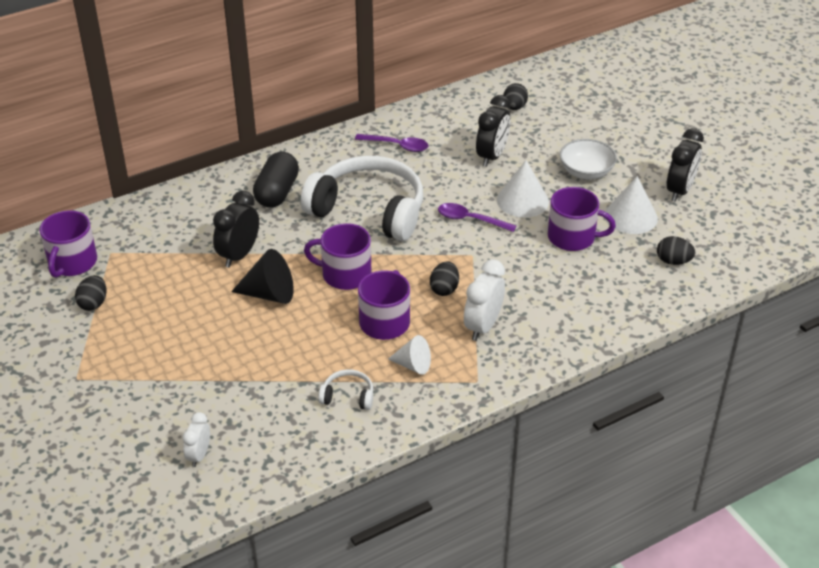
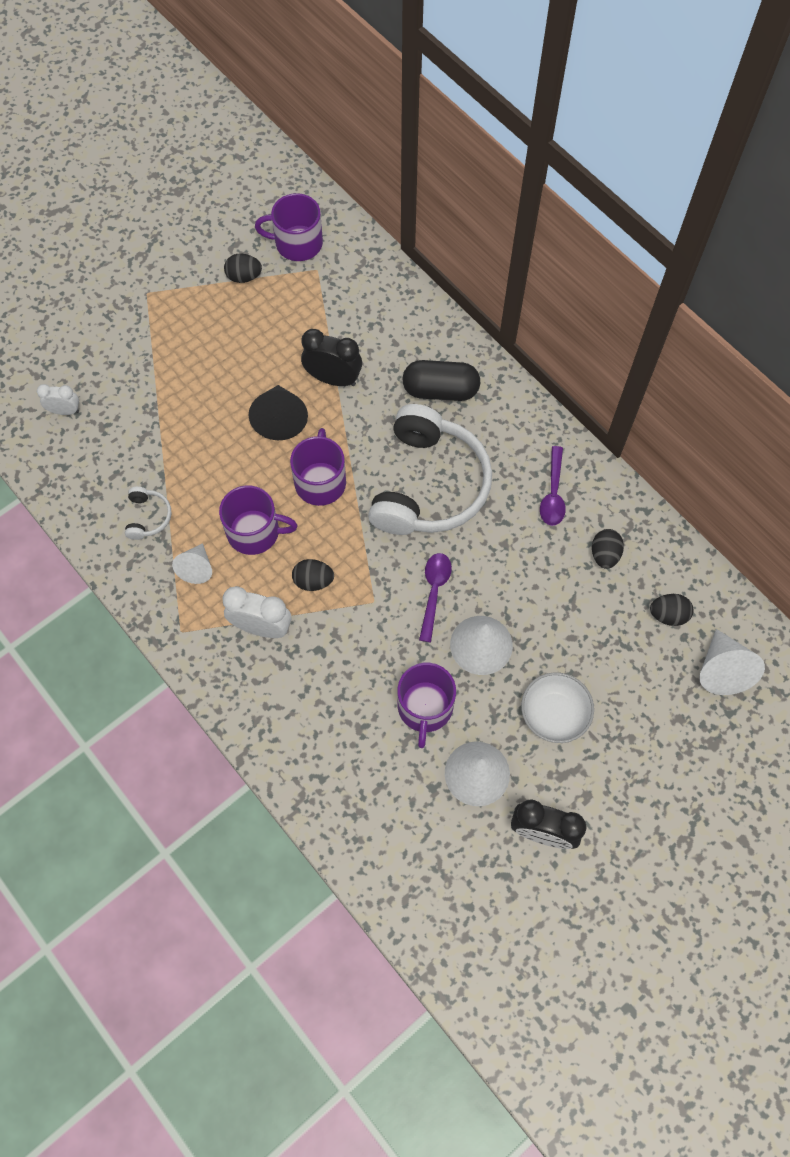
camera: 80 degrees right, 25 degrees up
black clock [476,95,510,167] -> none
black egg [657,236,695,265] -> black egg moved to [592,529,624,569]
none -> white cone [699,629,765,695]

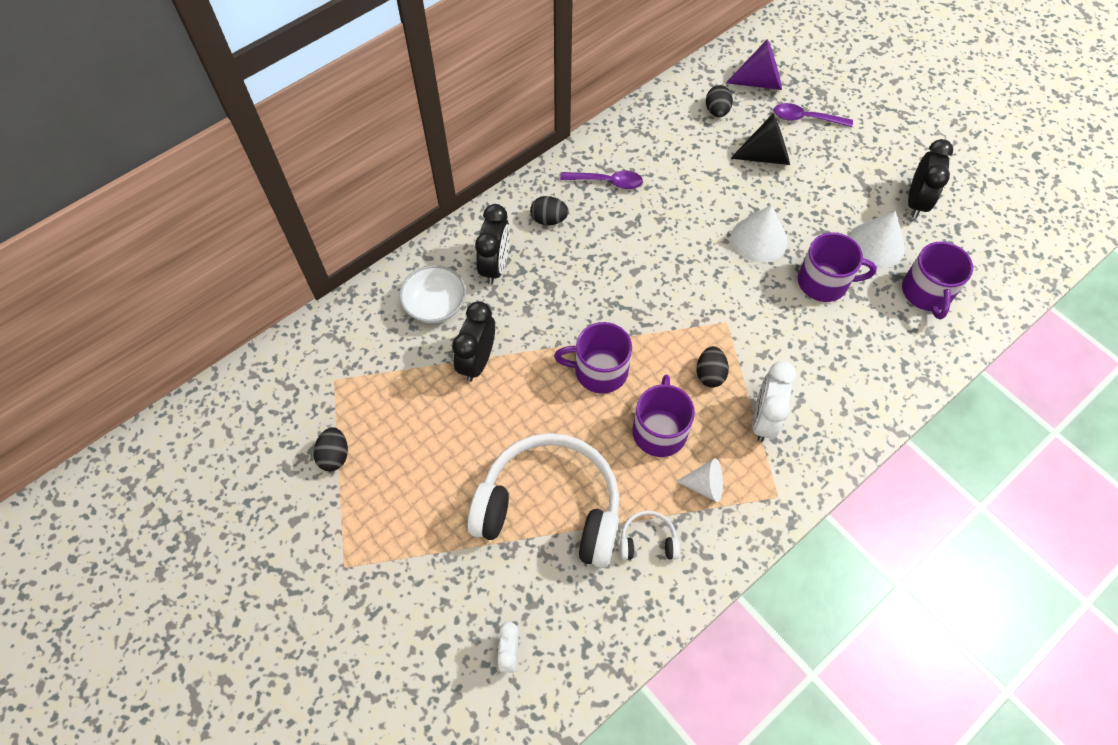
camera: 90 degrees left, 5 degrees down
black cone [249,385,308,440] -> black cone moved to [731,113,790,165]
purple mug [255,193,323,261] -> purple mug moved to [902,242,973,319]
white headphones [368,404,492,535] -> white headphones moved to [467,433,619,568]
black capsule [402,360,480,401] -> black clock [475,204,510,285]
purple spoon [419,553,452,642] -> purple spoon moved to [774,103,853,127]
white bowl [521,672,594,743] -> white bowl moved to [399,265,466,323]
black egg [592,529,624,569] -> black egg moved to [530,196,569,225]
white cone [699,629,765,695] -> purple cone [726,39,782,90]

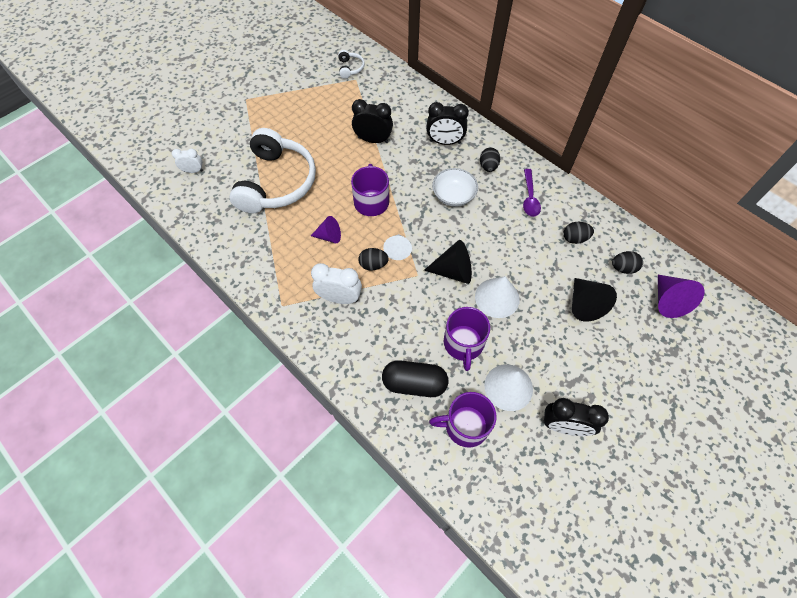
camera: 85 degrees right, 0 degrees up
black egg [313,427,348,471] -> black egg moved to [563,222,594,244]
white bowl [399,265,466,323] -> white bowl moved to [432,168,478,207]
white headphones [620,510,680,560] -> white headphones moved to [338,50,365,79]
purple mug [632,375,695,457] -> purple cone [311,216,341,243]
white cone [676,458,723,502] -> white cone moved to [383,234,412,260]
purple spoon [774,103,853,127] -> none
none -> black capsule [382,360,448,397]
none -> black cone [424,240,472,284]

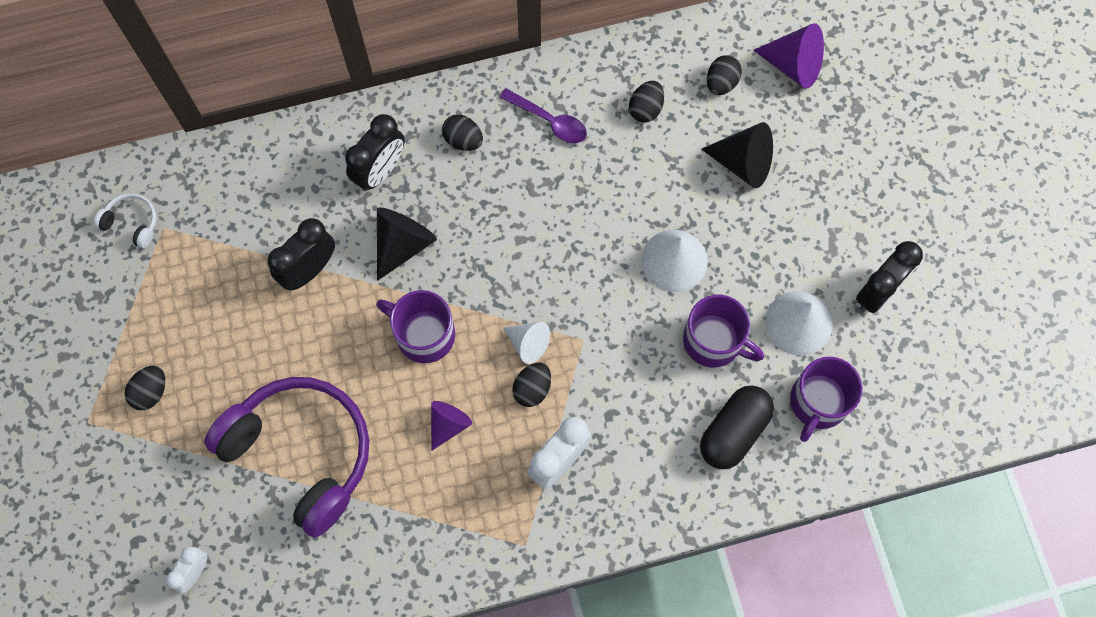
camera: 60 degrees left, 10 degrees up
white headphones [229,128,316,213] -> purple headphones [204,377,369,538]
black cone [424,240,472,284] -> black cone moved to [377,207,437,281]
white bowl [432,168,478,207] -> none
none -> black egg [125,366,165,410]

